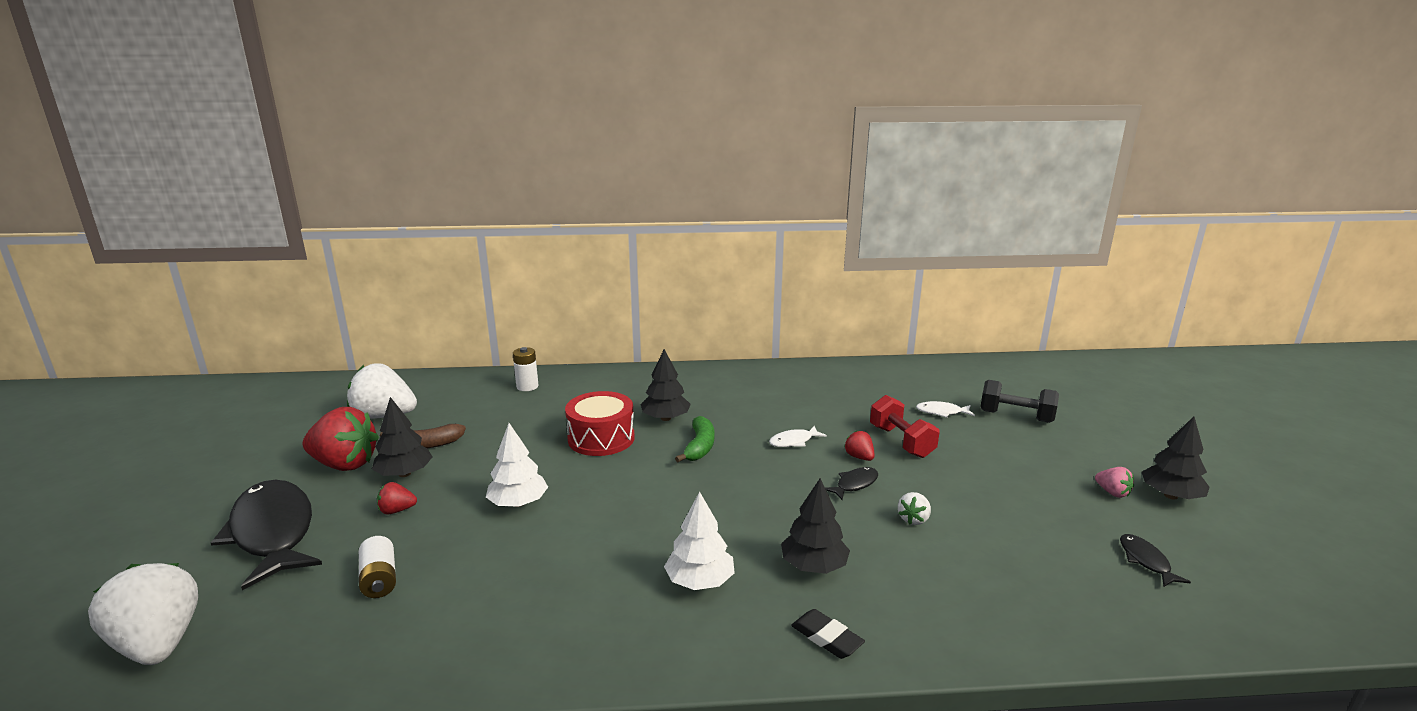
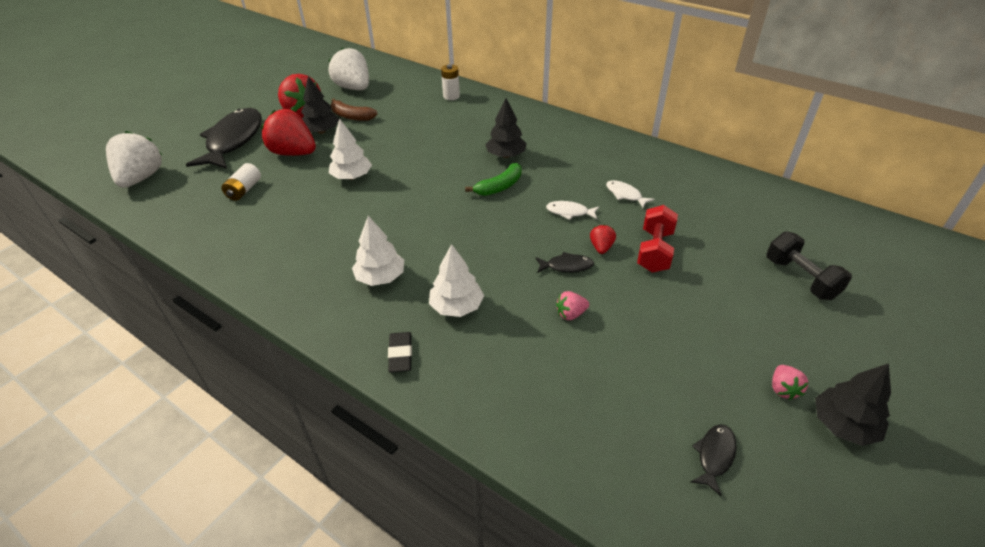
camera: 40 degrees right, 20 degrees up
red strawberry [377,482,417,514] -> red strawberry [261,109,316,156], size x2.19
red drum [565,391,635,456] -> none
black tree [781,478,850,574] -> white tree [429,244,484,317]
white strawberry [898,492,931,525] -> pink strawberry [556,291,589,320]
white fish [916,401,975,418] -> white fish moved to [606,180,655,208]

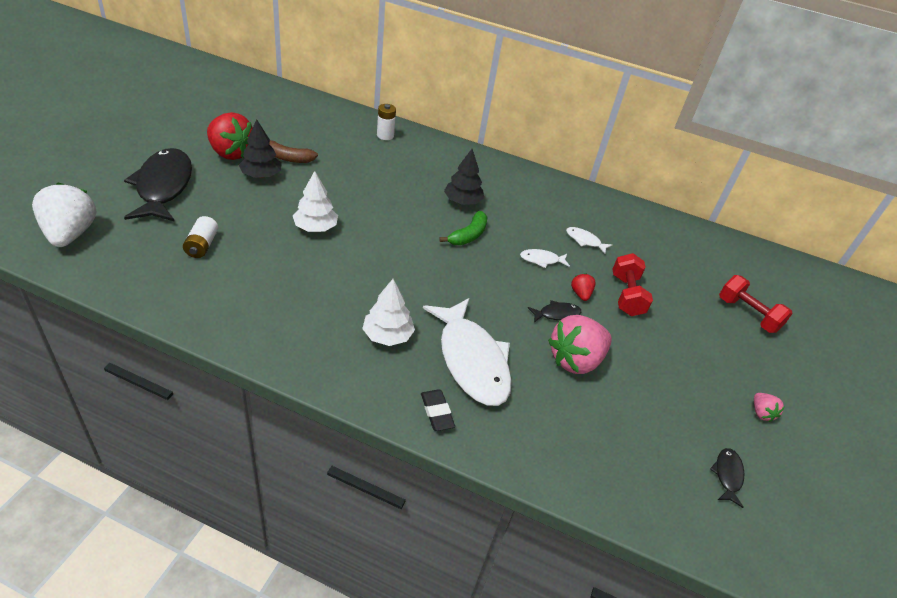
camera: 20 degrees left, 0 degrees up
red strawberry [261,109,316,156] -> none
white strawberry [328,48,369,90] -> none
white tree [429,244,484,317] -> white fish [423,298,512,406]
pink strawberry [556,291,589,320] -> pink strawberry [548,315,612,374], size x2.19
black dumbbell [766,231,852,300] -> red dumbbell [719,275,793,333]
black tree [815,363,891,446] -> none

